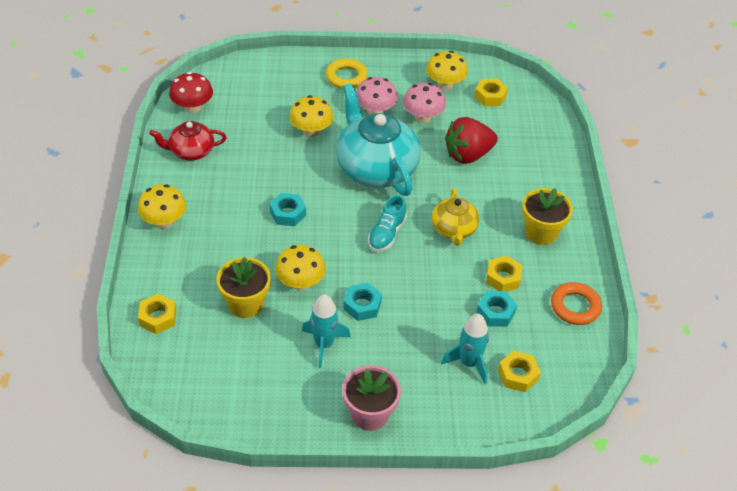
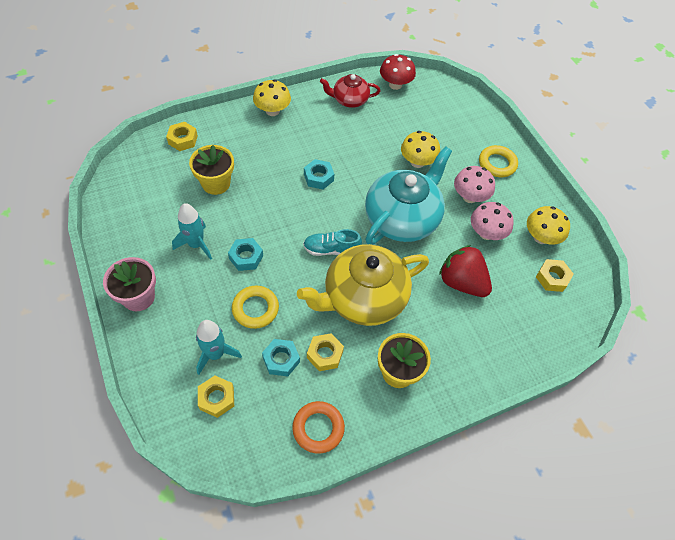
camera: 65 degrees right, 10 degrees up
red teapot [150,121,227,160] -> red teapot turned 60 degrees counterclockwise [320,74,380,108]
yellow mushroom [275,245,326,290] -> none
yellow teapot [432,188,479,246] -> yellow teapot [297,244,429,326], size x1.85
none -> yellow ring [232,285,279,329]

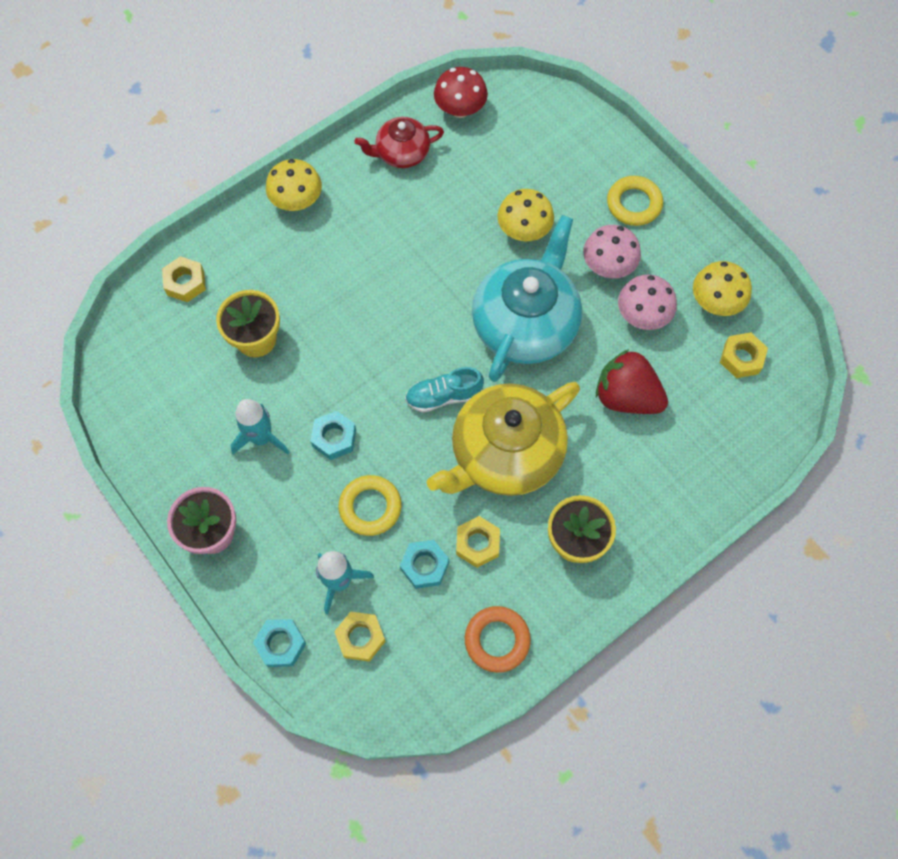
camera: 10 degrees left, 10 degrees up
turquoise nut [304,159,334,189] -> turquoise nut moved to [253,619,306,667]

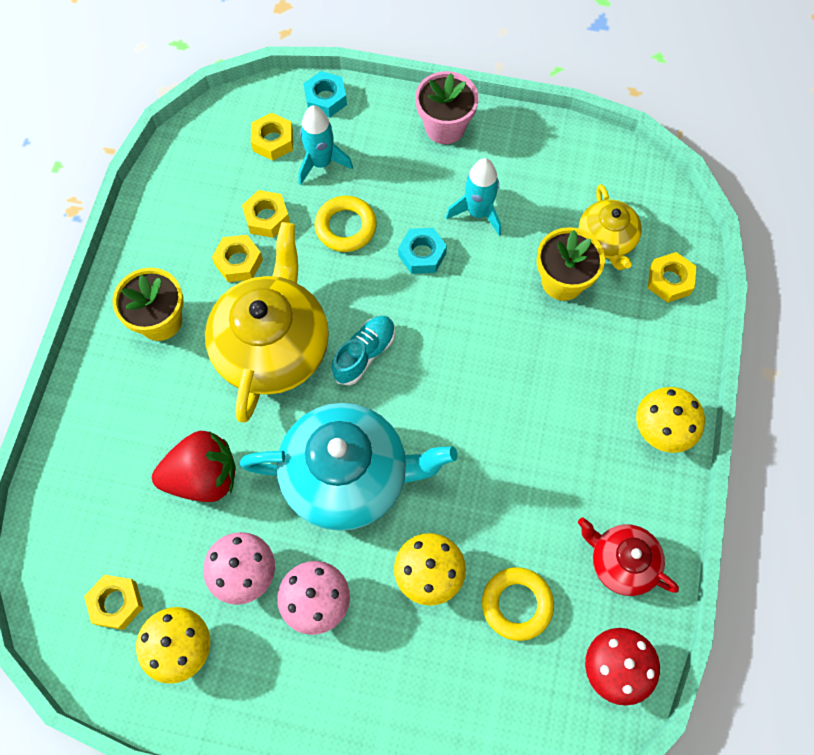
camera: 140 degrees right, 0 degrees up
red teapot [354,117,444,168] -> red teapot turned 90 degrees counterclockwise [578,518,679,596]
turquoise nut [400,540,449,589] -> yellow nut [242,190,290,238]
orange ring [465,606,531,673] -> none
turquoise teapot [472,215,582,382] -> turquoise teapot turned 75 degrees counterclockwise [240,403,457,531]
yellow ring [607,176,663,226] -> yellow ring moved to [482,567,554,641]
none -> yellow teapot [579,184,642,270]

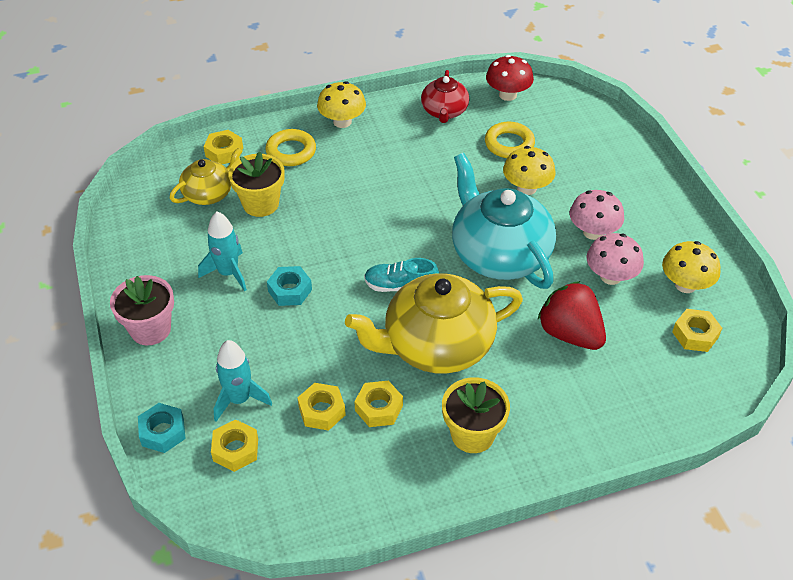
camera: 120 degrees left, 20 degrees down
yellow ring [314,196,377,252] -> yellow ring moved to [265,129,316,166]

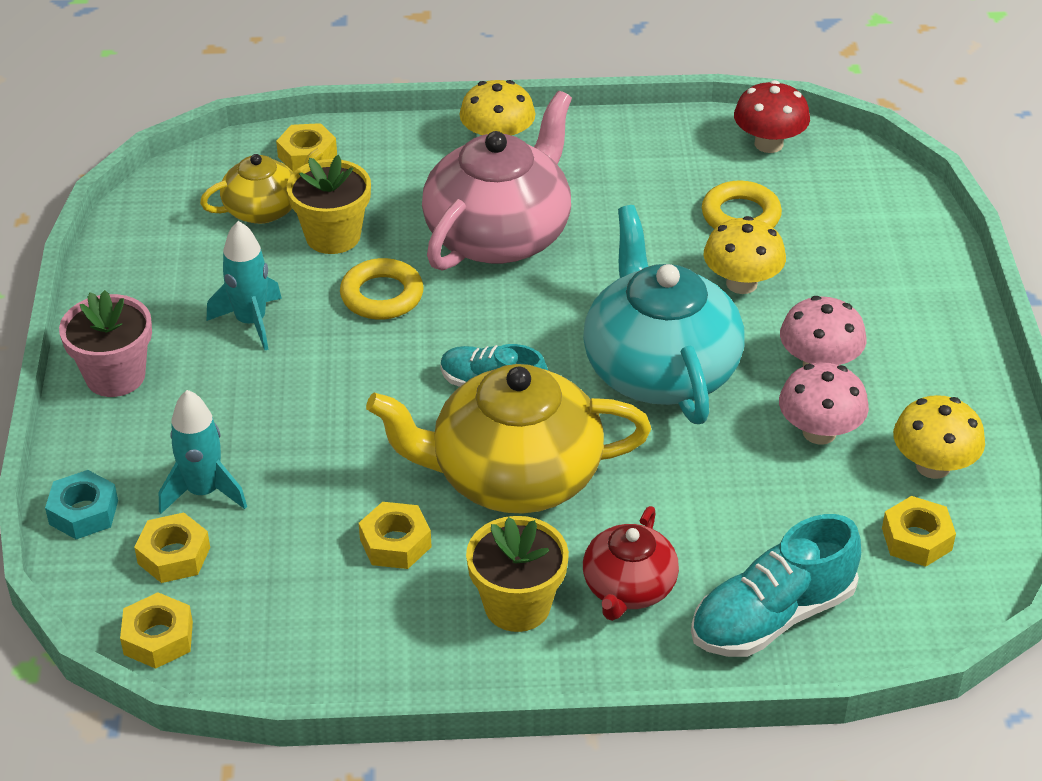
camera: 15 degrees right, 5 degrees down
yellow ring [265,129,316,166] -> yellow ring moved to [340,258,424,320]
turquoise nut [267,266,312,306] -> none
yellow nut [297,383,346,431] -> yellow nut moved to [120,592,193,669]
red teapot [421,70,469,123] -> red teapot moved to [583,506,679,621]
red strawberry [538,281,606,350] -> none
none -> pink teapot [422,91,572,271]
none -> turquoise shoe [691,514,861,657]

